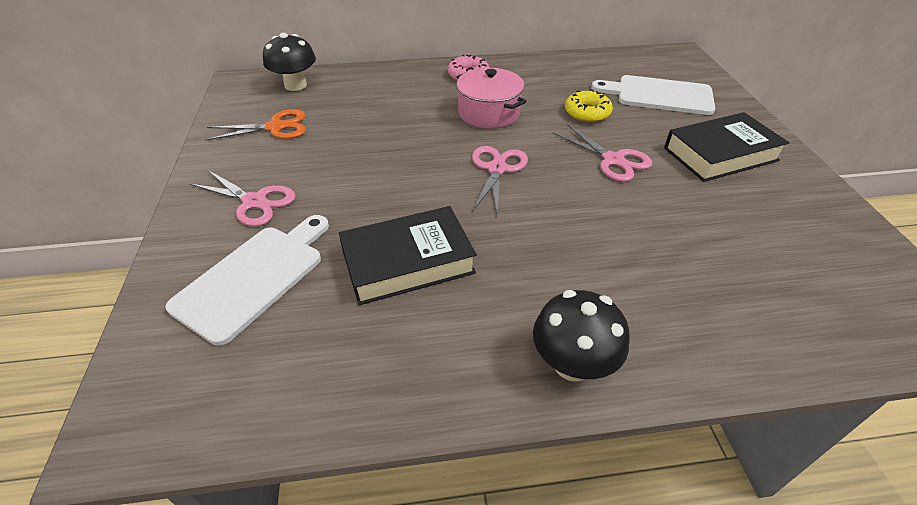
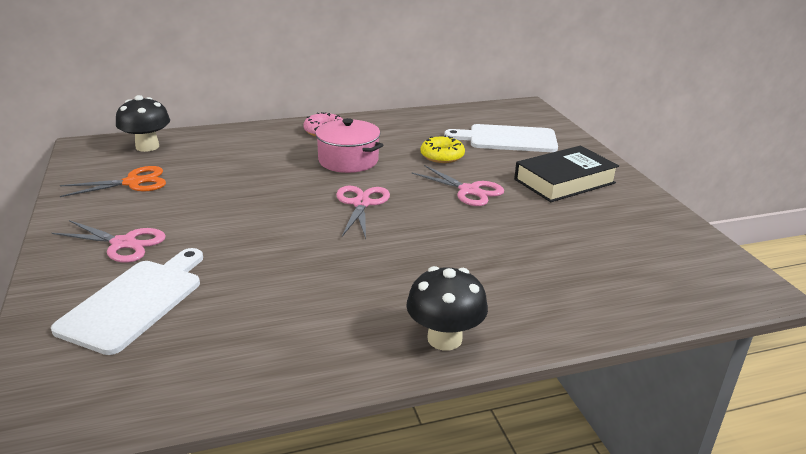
camera: 10 degrees left, 15 degrees down
black book [339,206,477,305] -> none

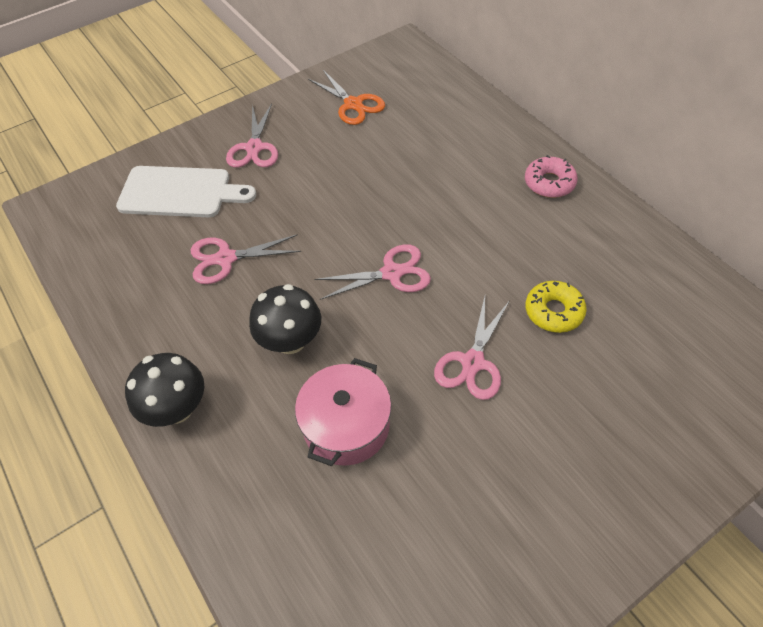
camera: 75 degrees right, 25 degrees up
black mushroom [116,95,170,152] -> black mushroom moved to [249,284,321,354]
pink pot [314,118,384,173] -> pink pot moved to [295,358,391,466]
white cutting board [444,124,558,152] -> none
black book [514,146,619,202] -> none
none -> pink scissors [191,234,301,284]

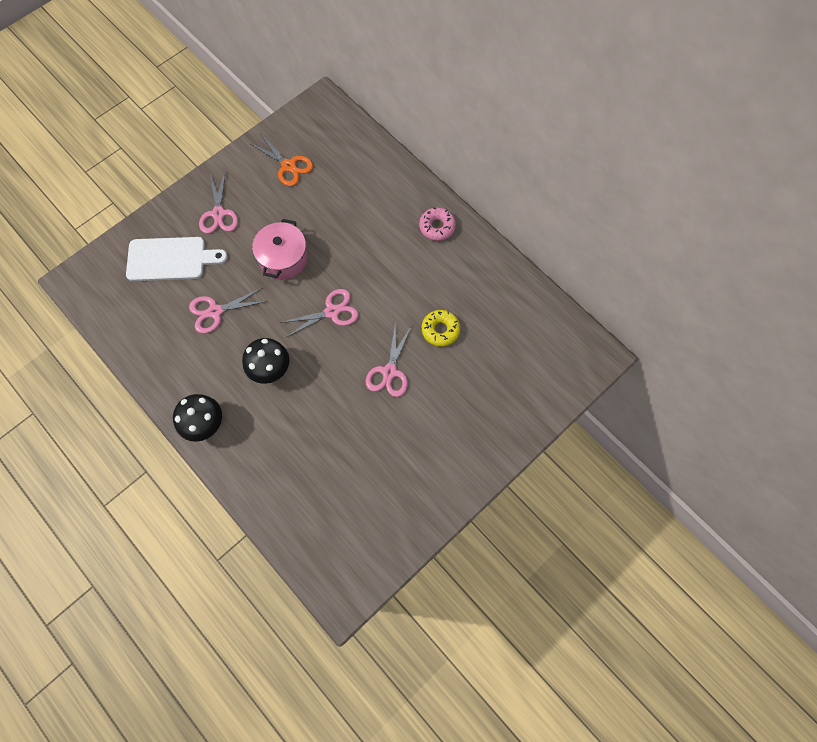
camera: 10 degrees left, 15 degrees up
pink pot [295,358,391,466] -> pink pot moved to [252,219,308,280]

